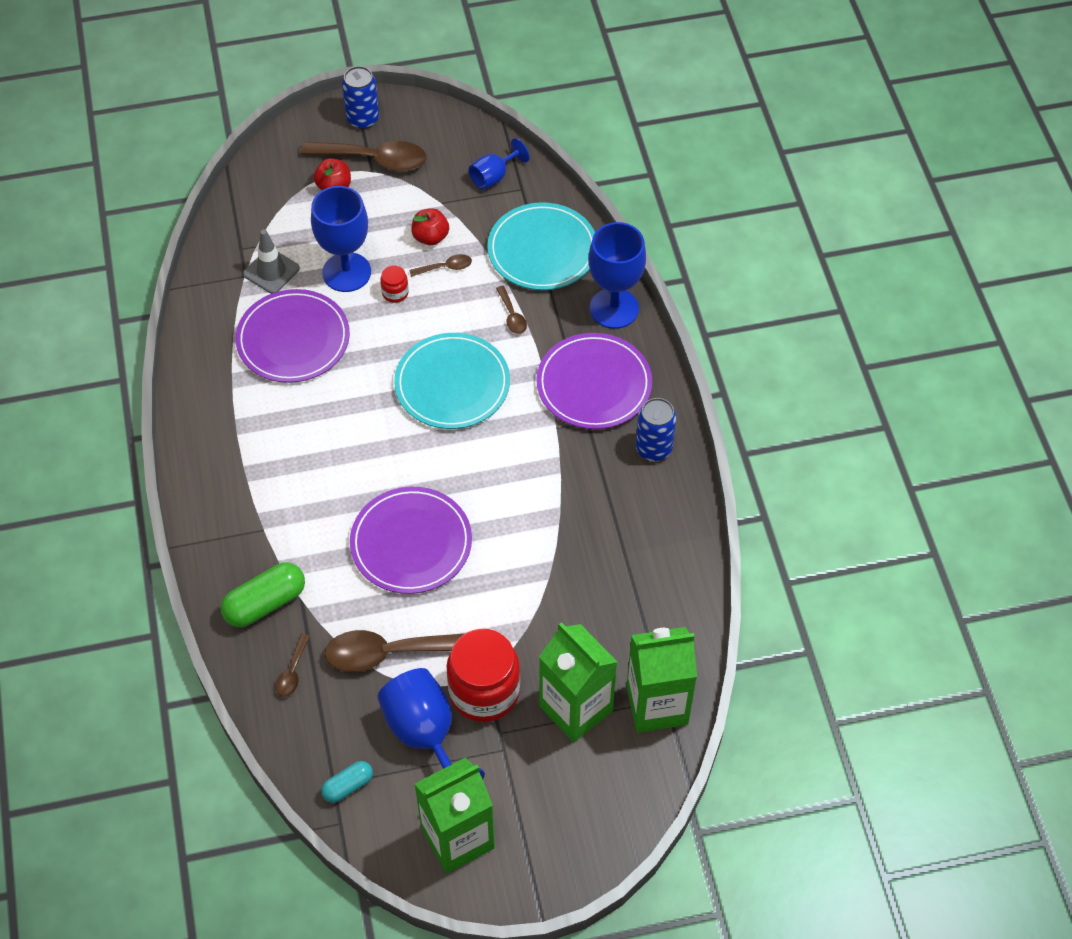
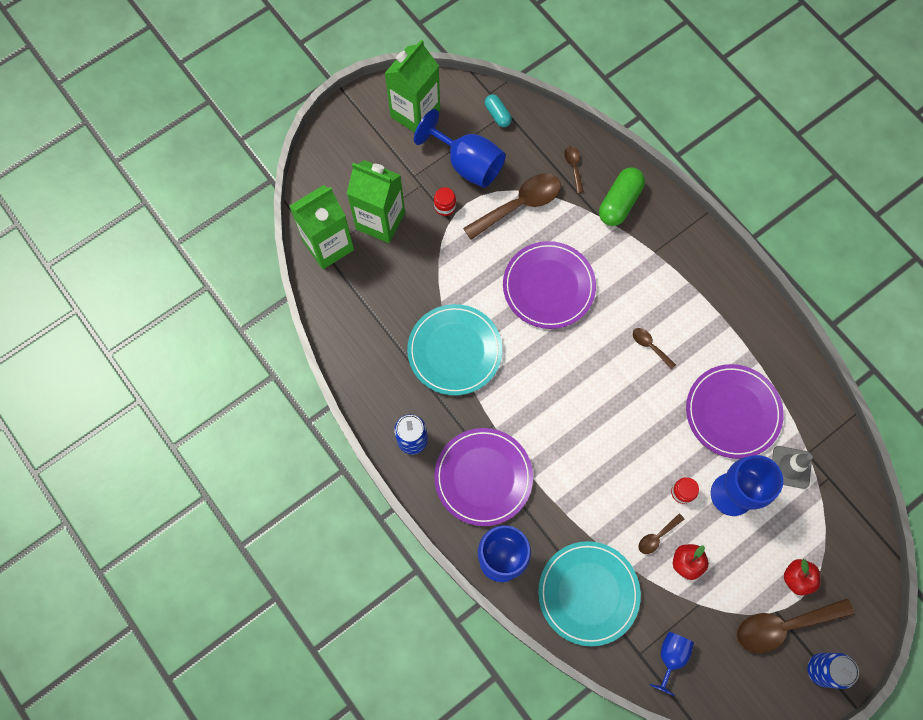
camera: 155 degrees right, 15 degrees up
turquoise capsule [321,761,373,803] -> turquoise capsule turned 60 degrees counterclockwise [485,94,512,127]
turquoise plate [394,333,510,429] -> turquoise plate moved to [407,304,502,395]
red jar [447,629,520,722] -> red jar [434,187,456,216], size x0.43
brown spoon [496,286,527,334] -> brown spoon moved to [633,328,676,369]

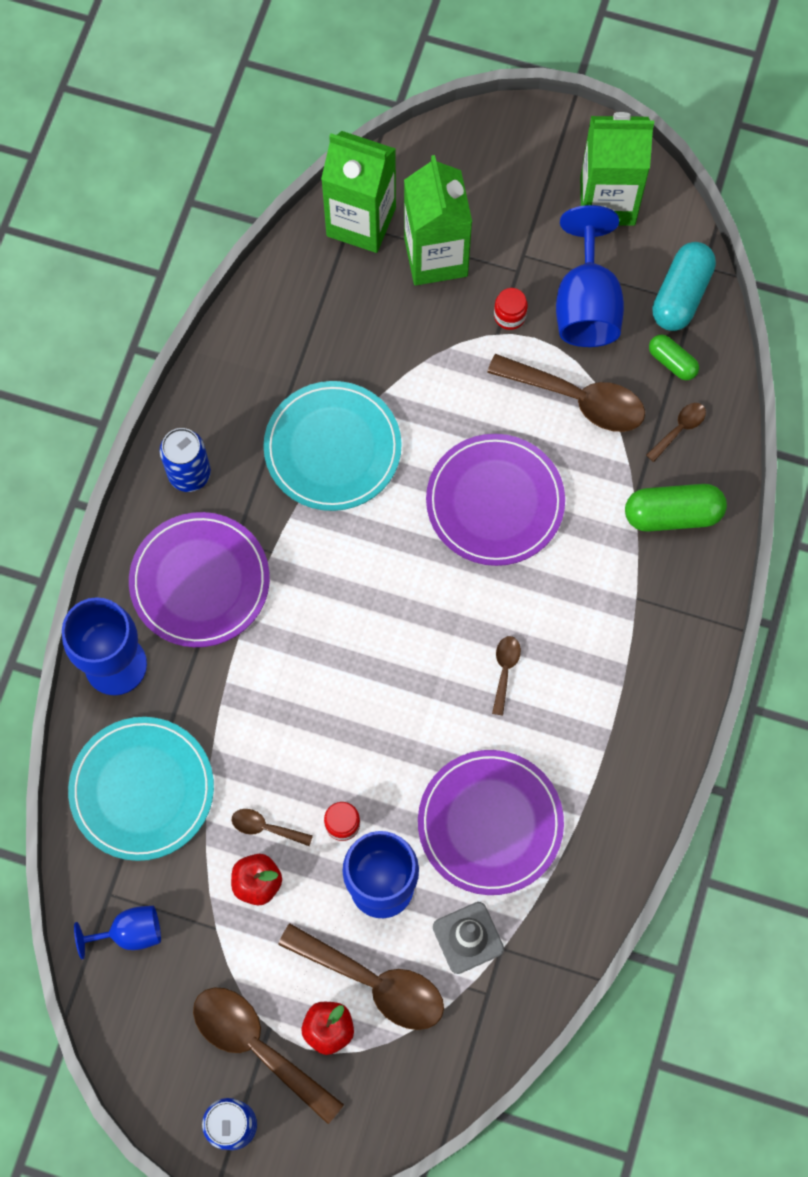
camera: 55 degrees right, 0 degrees up
turquoise capsule [485,94,512,127] -> turquoise capsule [652,242,716,331], size x1.70
none -> brown spoon [278,924,444,1030]
none -> green capsule [649,334,699,380]

